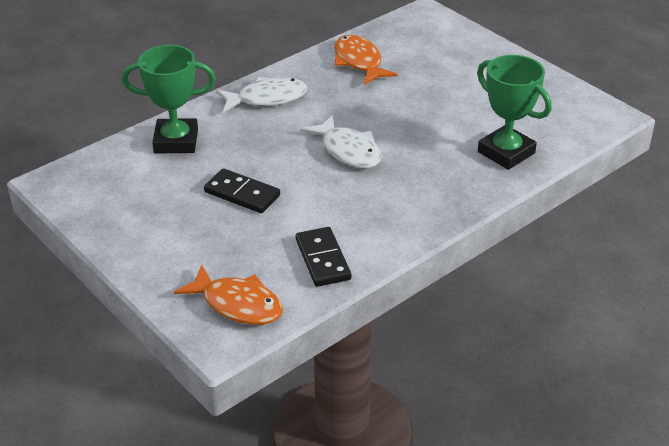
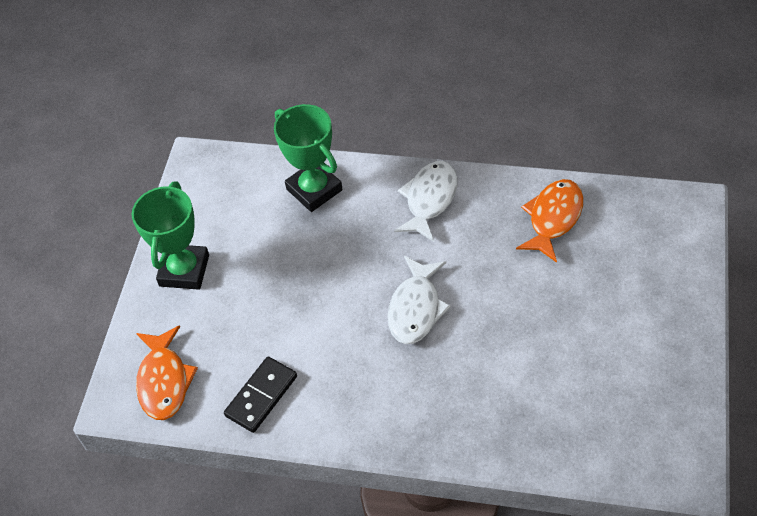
camera: 55 degrees right, 15 degrees up
black domino [204,168,280,213] -> none
white fish [216,77,307,113] -> white fish turned 105 degrees counterclockwise [394,161,457,242]
green trophy [477,55,552,170] -> green trophy moved to [132,182,209,290]

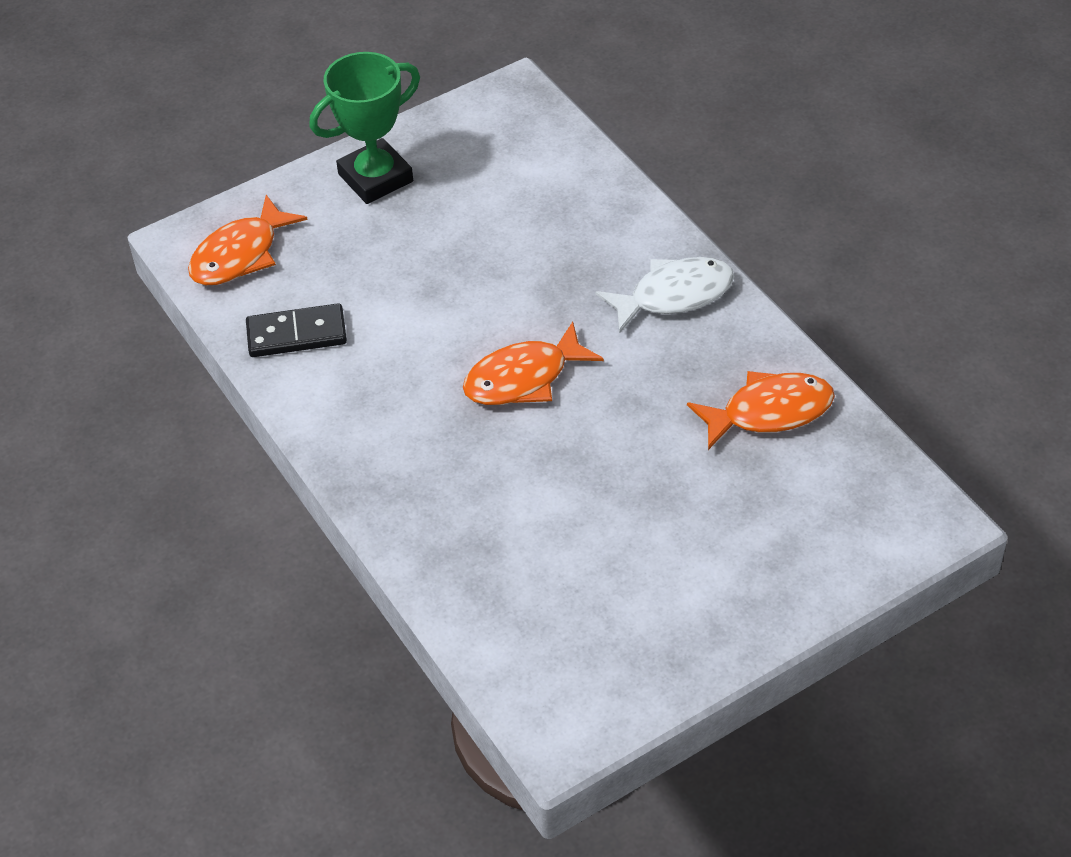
camera: 45 degrees right, 5 degrees down
green trophy [274,104,343,212] -> none
white fish [387,256,451,344] -> orange fish [463,321,604,405]

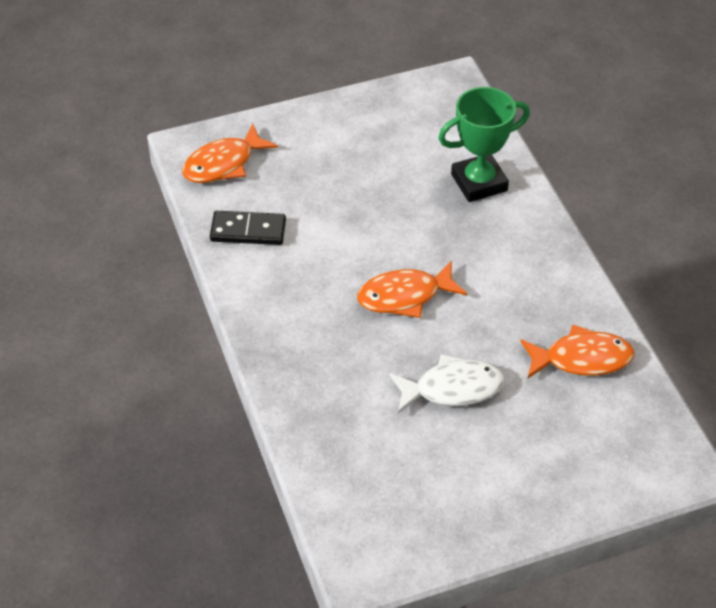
camera: 10 degrees right, 0 degrees up
green trophy [309,52,420,204] -> green trophy moved to [438,87,530,202]
white fish [596,257,735,334] -> white fish moved to [389,354,504,413]

